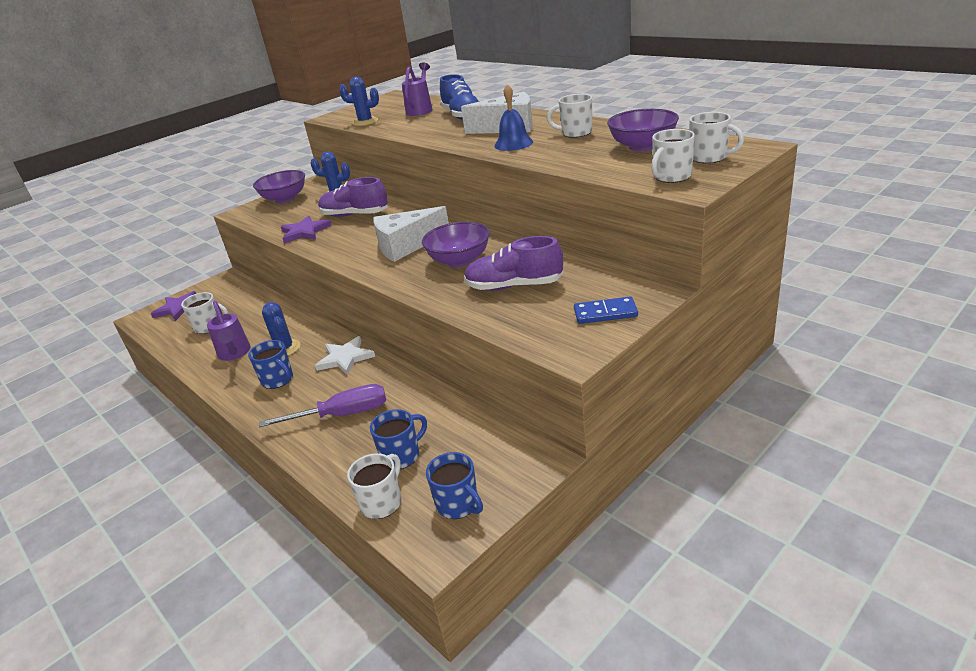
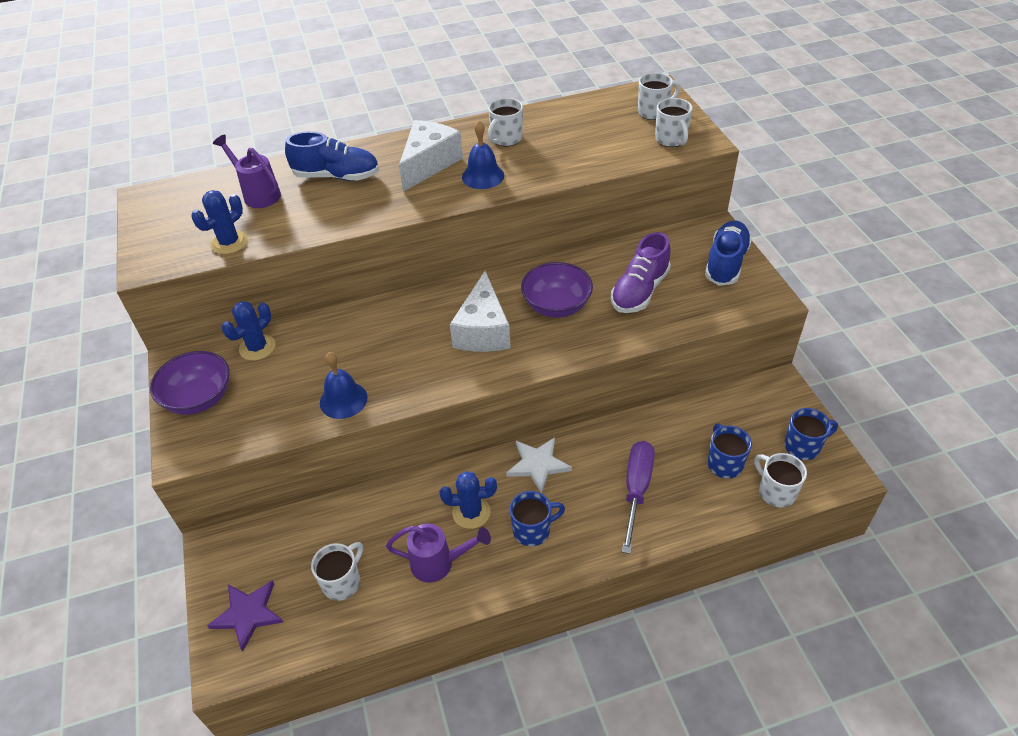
camera: 65 degrees left, 15 degrees up
purple star [281,216,332,243] -> blue bell [320,352,368,419]
purple shoe [318,177,388,217] -> none
blue domino [574,296,638,324] -> blue shoe [705,221,752,286]
purple bowl [607,109,679,151] -> none

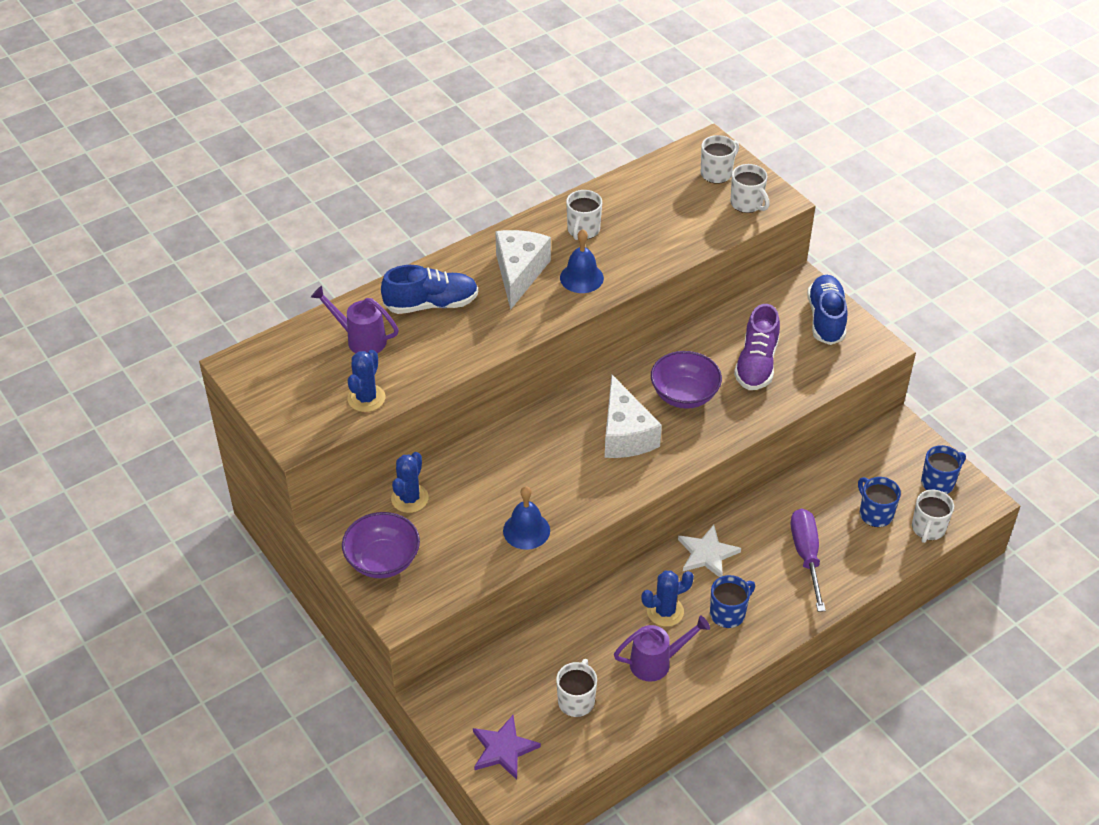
camera: 20 degrees left, 0 degrees up
white mug [754,453,807,508] -> white mug turned 105 degrees counterclockwise [912,489,954,543]

